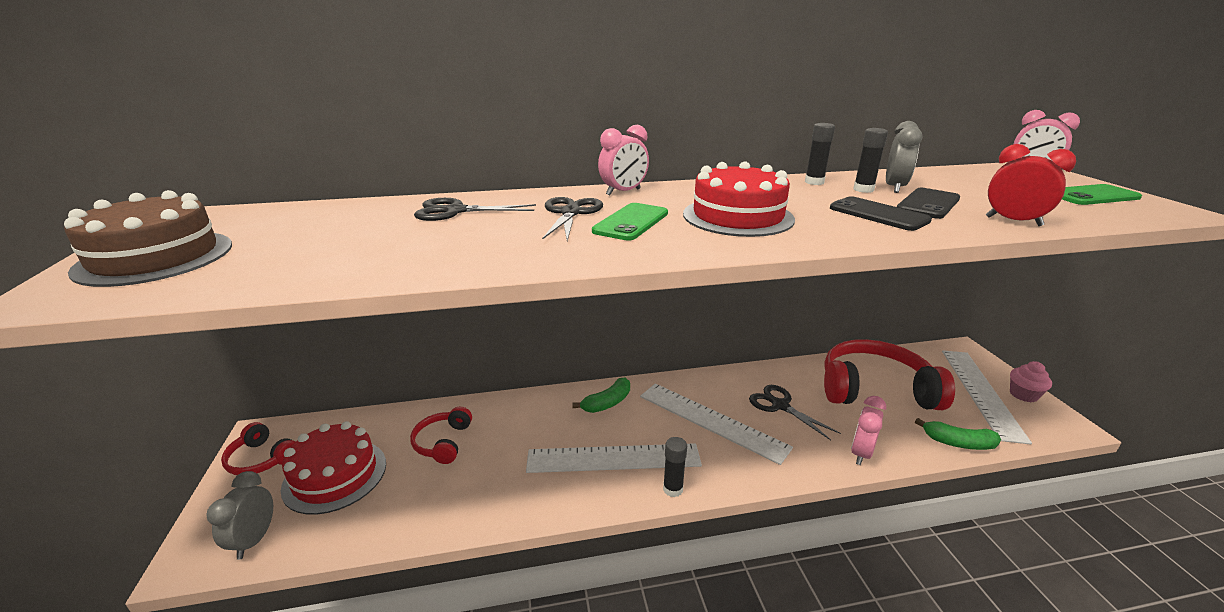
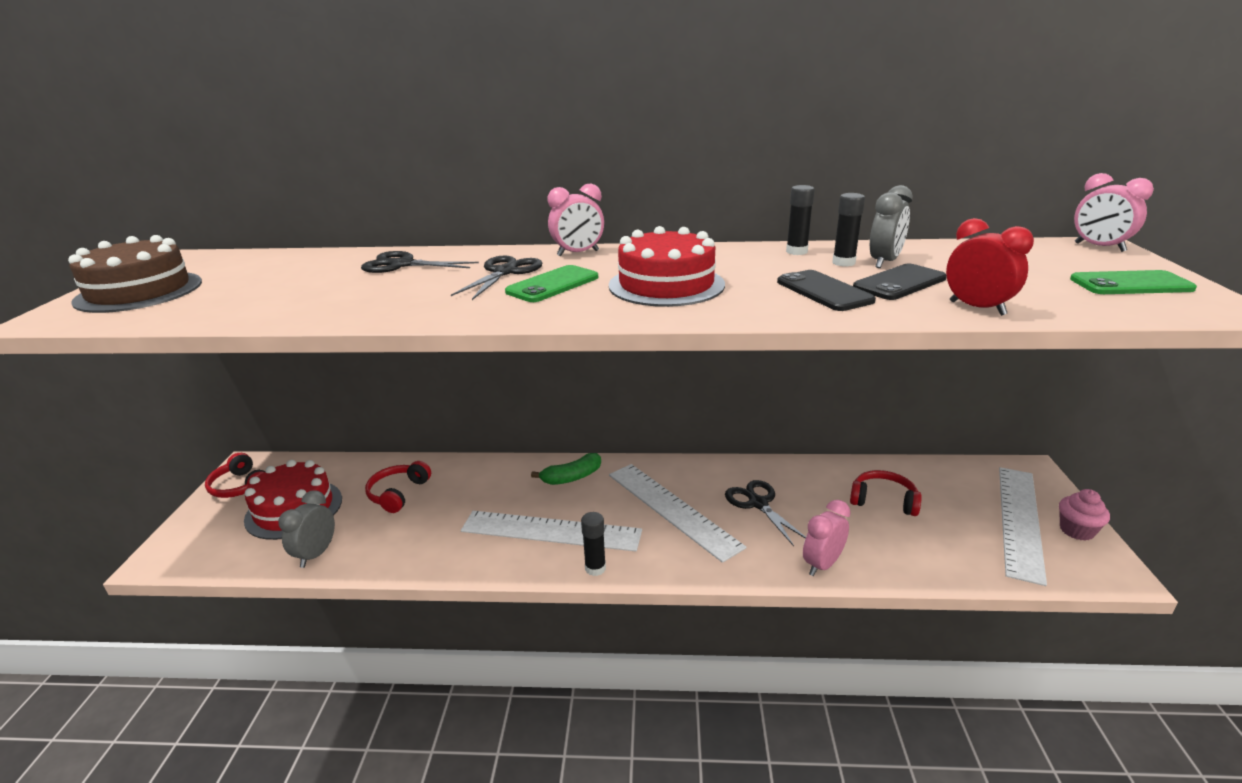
camera: 15 degrees right, 0 degrees up
grey clock [206,471,273,560] -> grey clock moved to [278,490,335,568]
red headphones [824,339,955,410] -> red headphones [850,470,922,516], size x0.50
green banana [915,418,1001,450] -> none

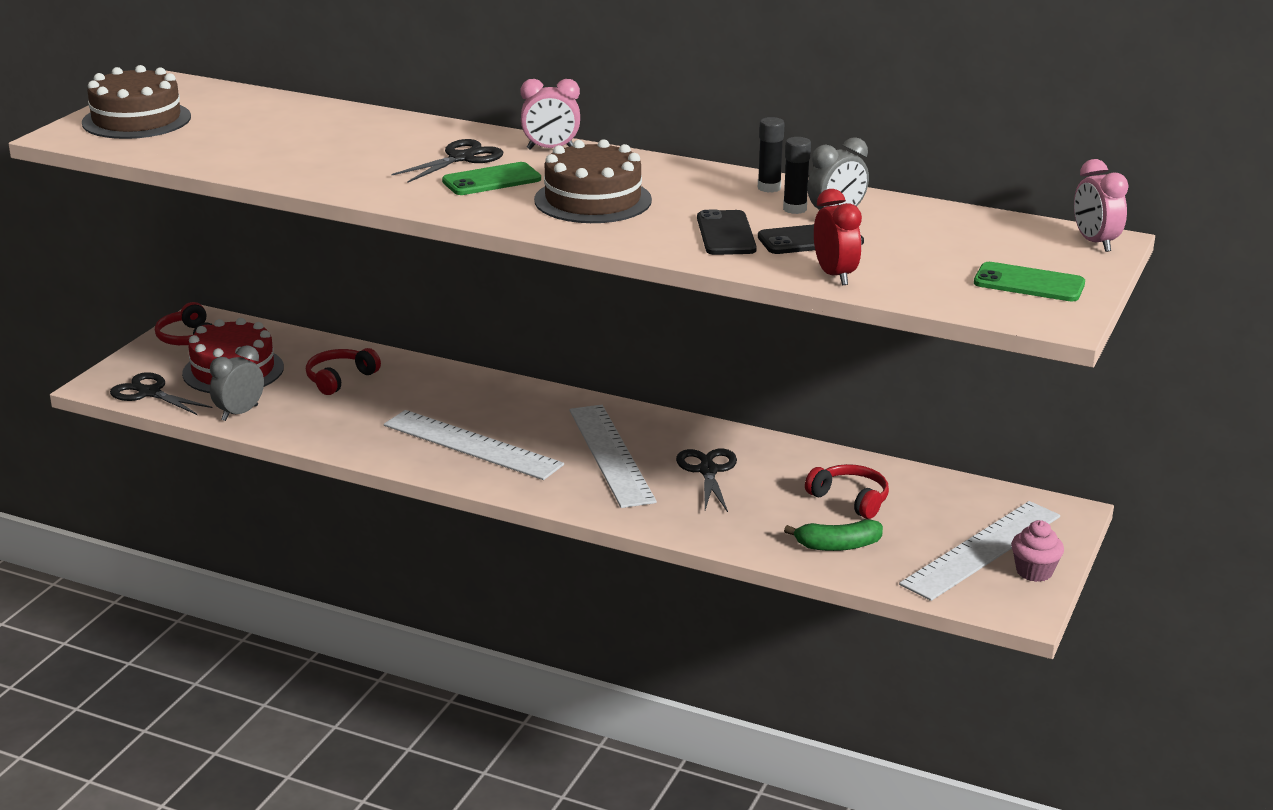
camera: 20 degrees right, 0 degrees up
black scissors [361,251,479,273] -> black scissors moved to [110,372,213,415]
green banana [531,453,601,485] -> green banana moved to [784,519,883,551]
black glue stick [581,512,606,576] -> none
red cake [609,226,725,307] -> brown cake [534,139,652,223]
pink clock [803,500,851,576] -> none

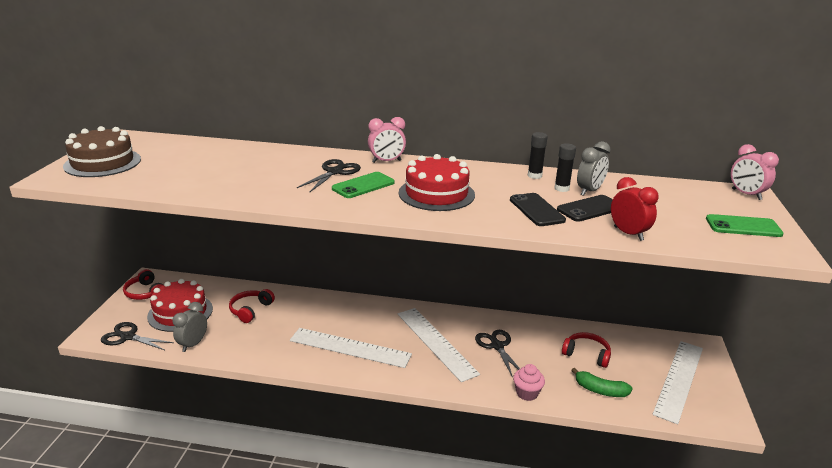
camera: 15 degrees left, 0 degrees up
brown cake [534,139,652,223] -> red cake [399,154,475,211]
green banana [784,519,883,551] -> green banana turned 45 degrees clockwise [571,368,633,397]
pink cupcake [1011,520,1064,582] -> pink cupcake moved to [513,364,545,401]

